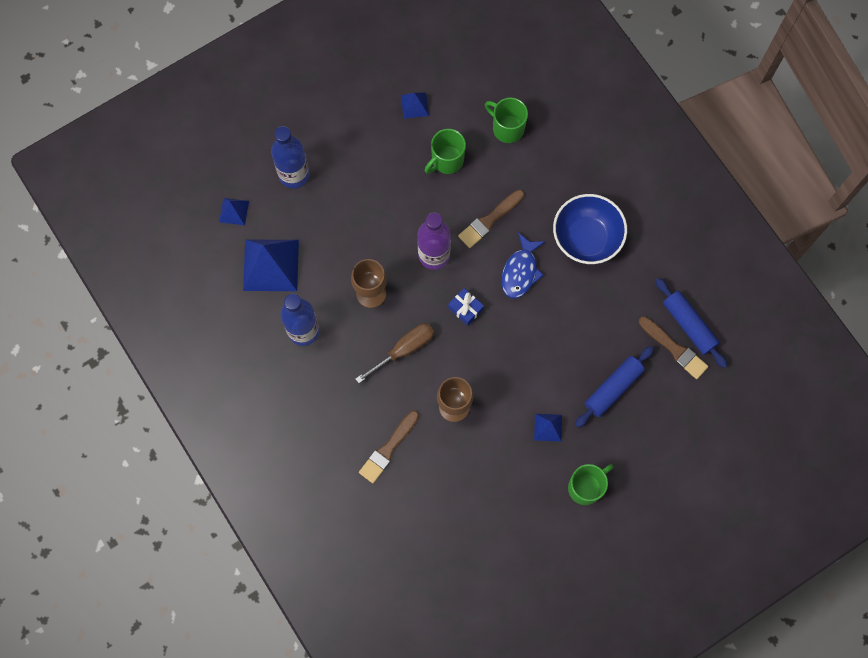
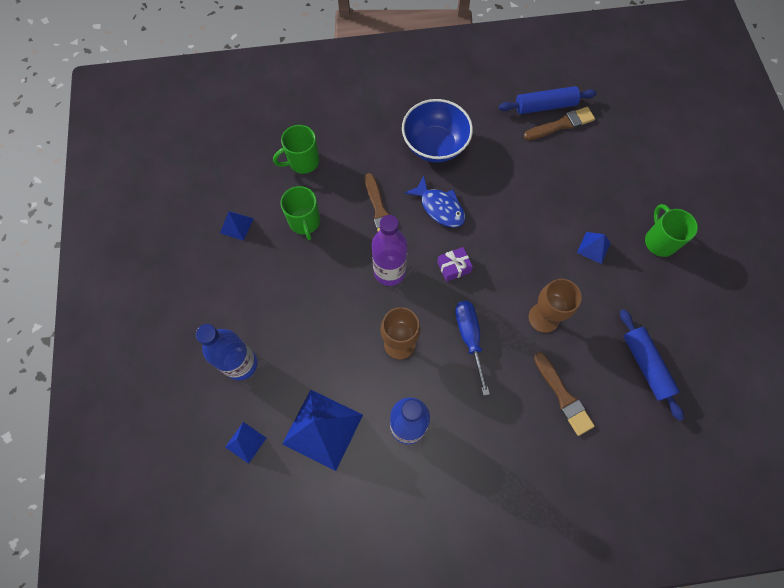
camera: 65 degrees left, 5 degrees down
brown screwdriver [356,323,434,383] -> blue screwdriver [455,301,490,396]
blue gift [448,288,484,326] -> purple gift [437,247,473,282]
blue rolling pin [575,346,654,428] -> blue rolling pin moved to [620,309,684,421]

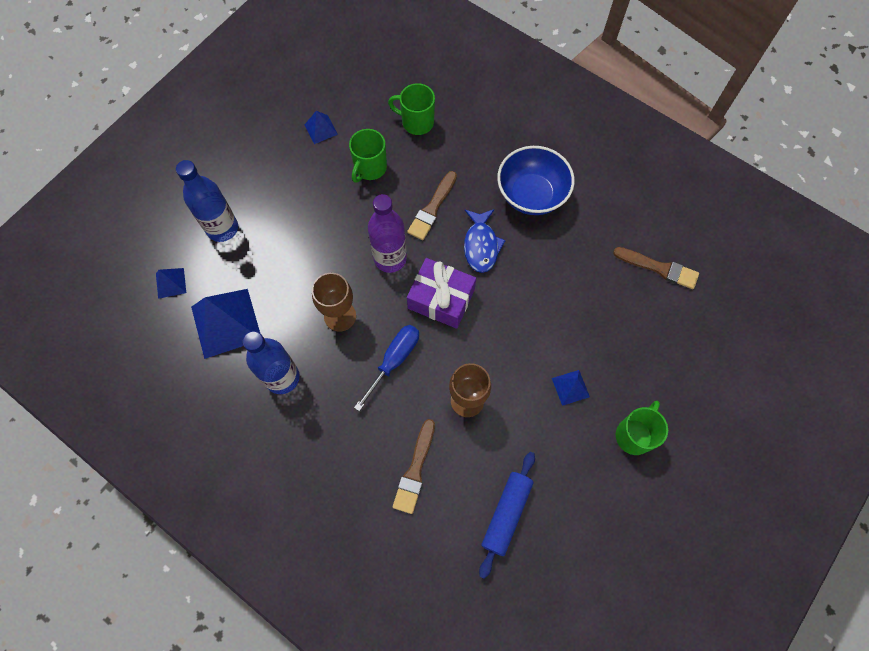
camera: 45 degrees right, 0 degrees up
purple gift [437,247,473,282] -> purple gift [407,258,476,329], size x1.87
blue rolling pin [499,86,597,114] -> none

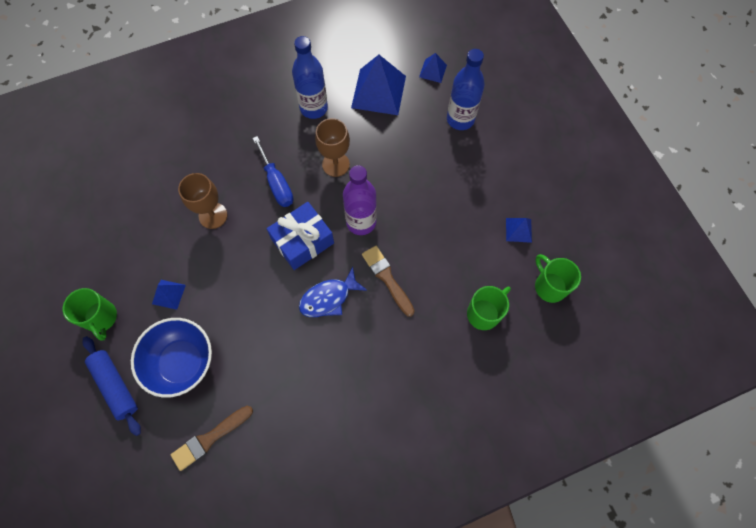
camera: 120 degrees right, 0 degrees up
green mug [349,129,387,183] -> green mug moved to [535,254,581,303]
brown brush [393,419,435,514] -> none
purple gift [407,258,476,329] -> blue gift [267,202,334,270]
blue fish [464,209,506,273] -> blue fish turned 60 degrees counterclockwise [299,267,367,317]
blue rolling pin [479,452,535,579] -> blue rolling pin moved to [83,336,141,436]
blue bowl [497,146,575,215] -> blue bowl moved to [131,318,212,398]

